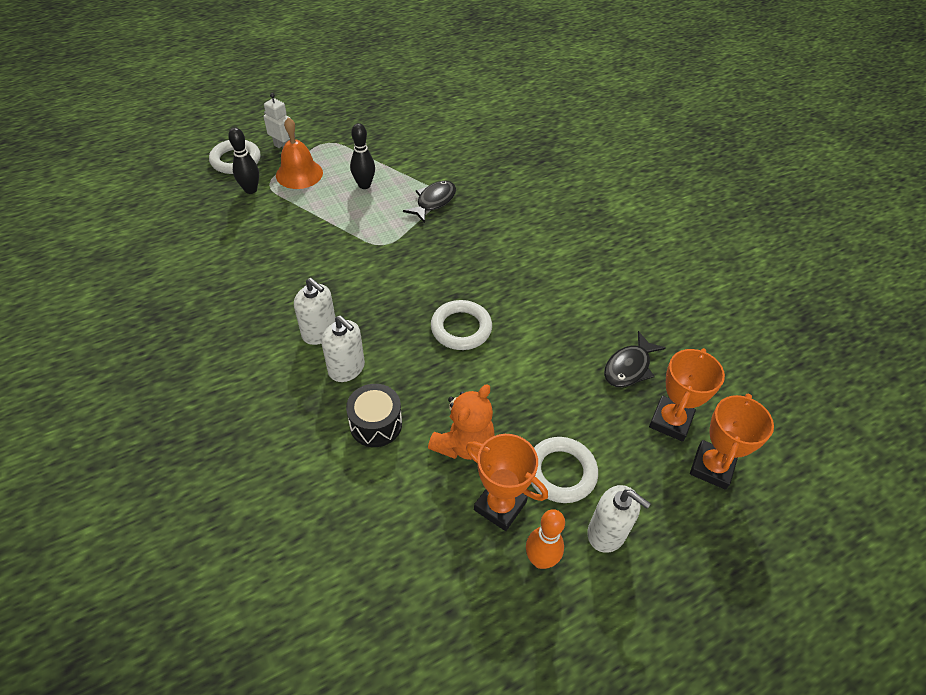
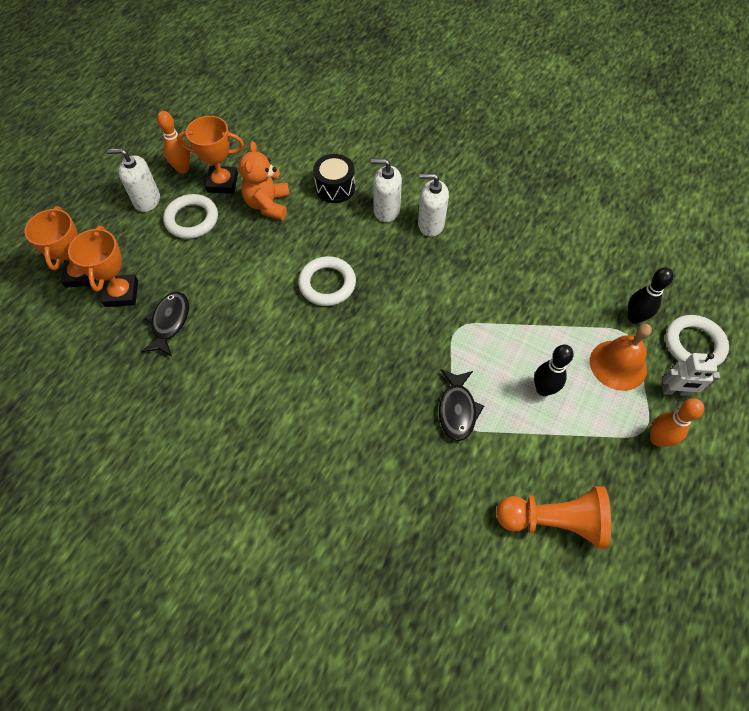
camera: 150 degrees right, 10 degrees up
none -> orange pawn [496,486,611,549]
none -> orange bowling pin [650,398,704,447]

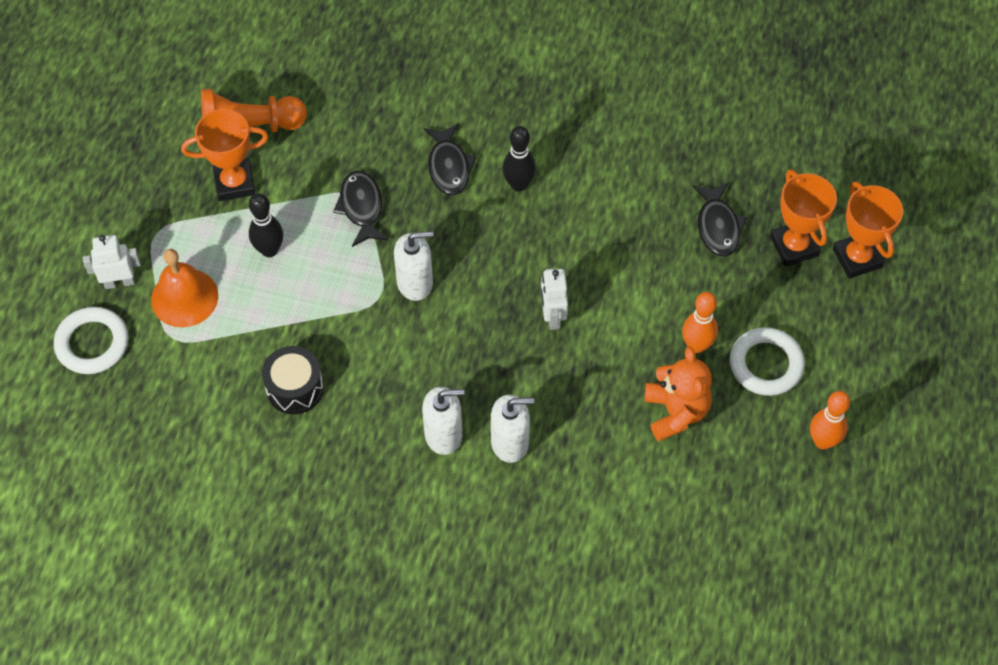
camera: 165 degrees right, 0 degrees up
white soap dispenser [107,148,160,212] -> white soap dispenser moved to [394,231,433,301]
orange trophy [177,116,244,194] -> orange trophy moved to [181,109,268,201]
white ring [298,256,356,306] -> white robot [541,269,568,330]
black drum [313,154,355,203] -> black drum moved to [262,346,324,414]
black bowling pin [628,267,673,324] -> black bowling pin moved to [502,126,536,192]
orange bowling pin [650,398,704,447] -> orange bowling pin moved to [682,292,718,353]
none -> black fish [424,123,477,195]

